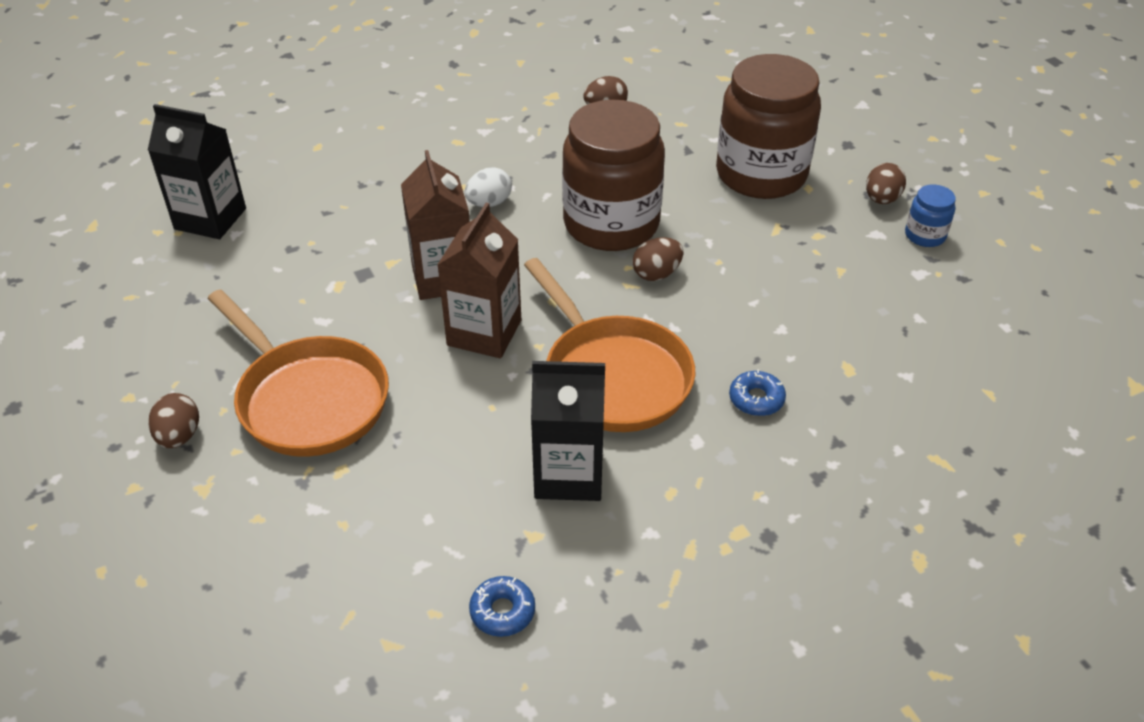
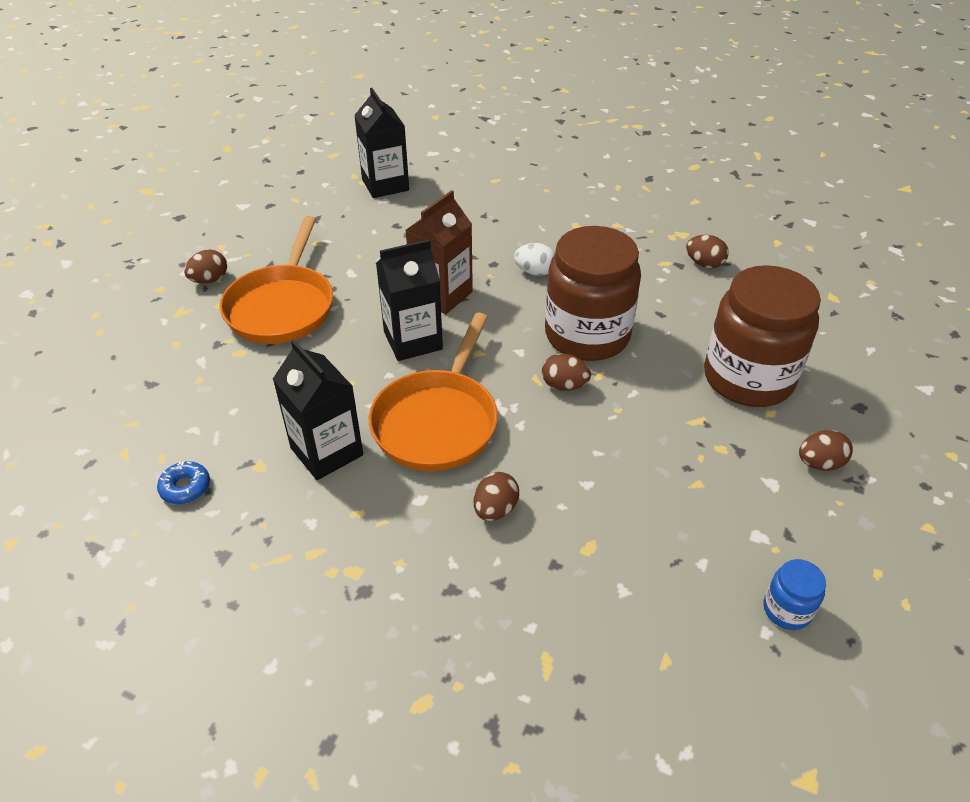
camera: 50 degrees right, 0 degrees up
brown carton [437,203,521,358] -> black carton [376,239,443,361]
blue donut [729,369,786,416] -> brown egg [474,472,519,521]
blue jar [905,185,956,247] -> blue jar moved to [763,559,826,630]

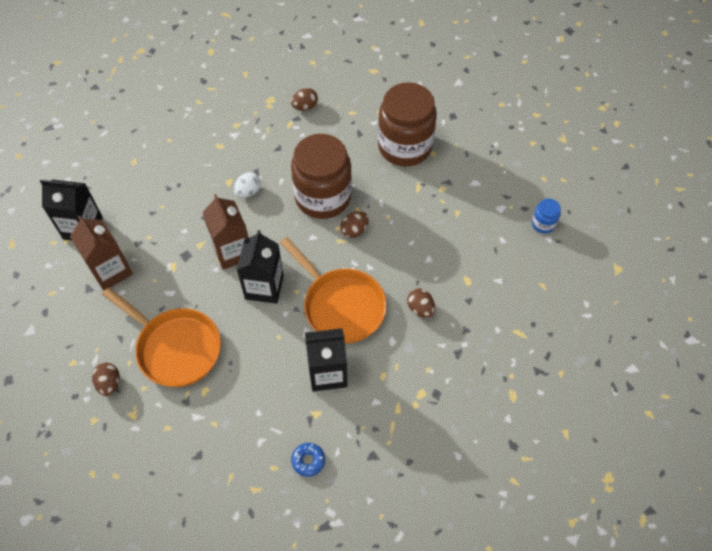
camera: 60 degrees left, 15 degrees up
brown egg [799,430,853,471] -> none
none -> brown carton [70,216,133,291]

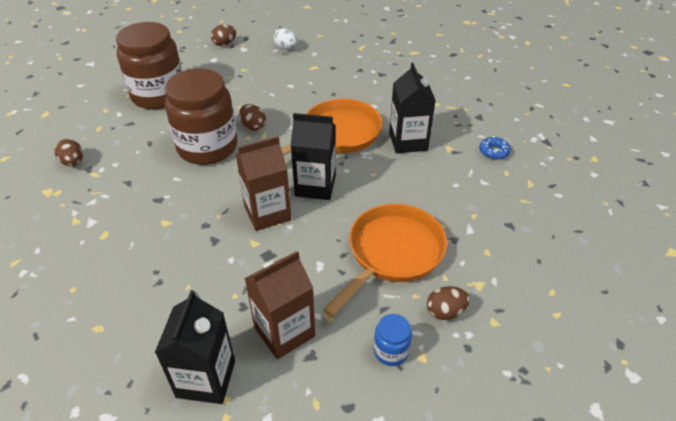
camera: 90 degrees left, 15 degrees down
white egg [234,172,261,198] -> white egg moved to [274,28,297,49]
brown egg [407,289,435,318] -> brown egg moved to [211,25,236,46]
blue jar [532,199,561,233] -> blue jar moved to [374,314,412,366]

